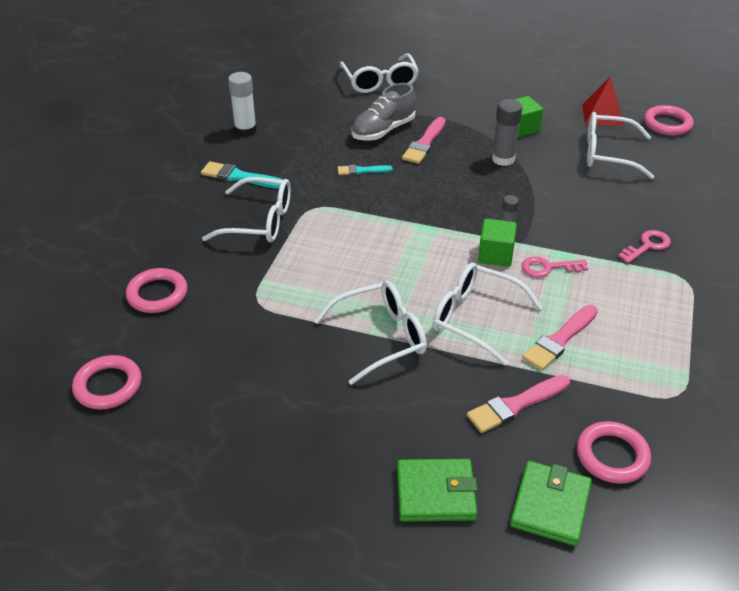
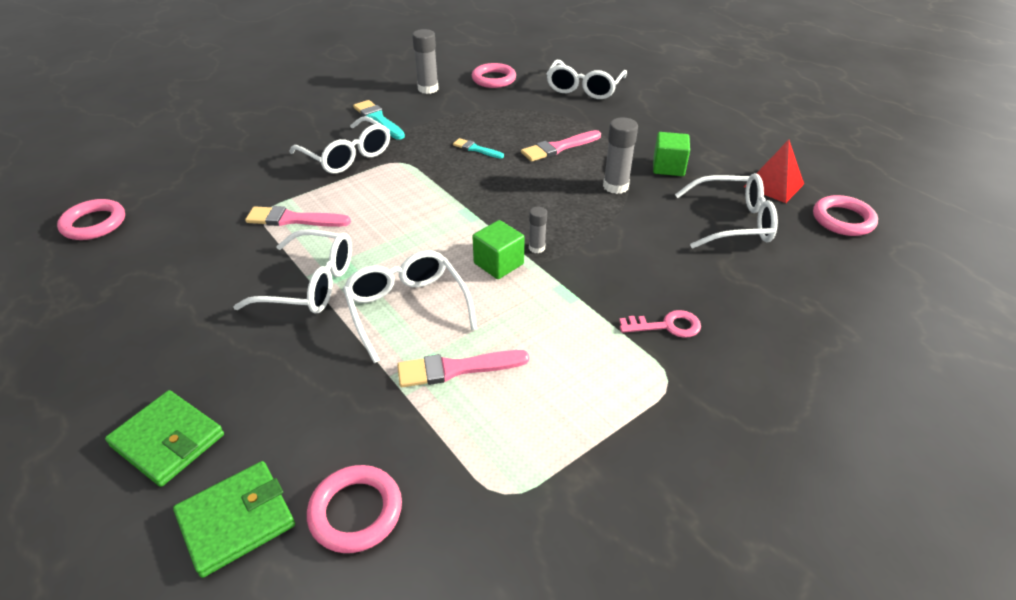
camera: 35 degrees right, 0 degrees up
pink ring [126,268,188,313] -> pink ring moved to [472,63,516,88]
white glue stick [228,72,257,137] -> grey glue stick [412,29,438,94]
grey shoe [351,83,416,141] -> none
pink brush [467,375,570,433] -> pink brush moved to [245,206,351,227]
pink key [522,256,588,278] -> none
white glasses [587,112,654,179] -> white glasses turned 135 degrees clockwise [675,173,778,249]

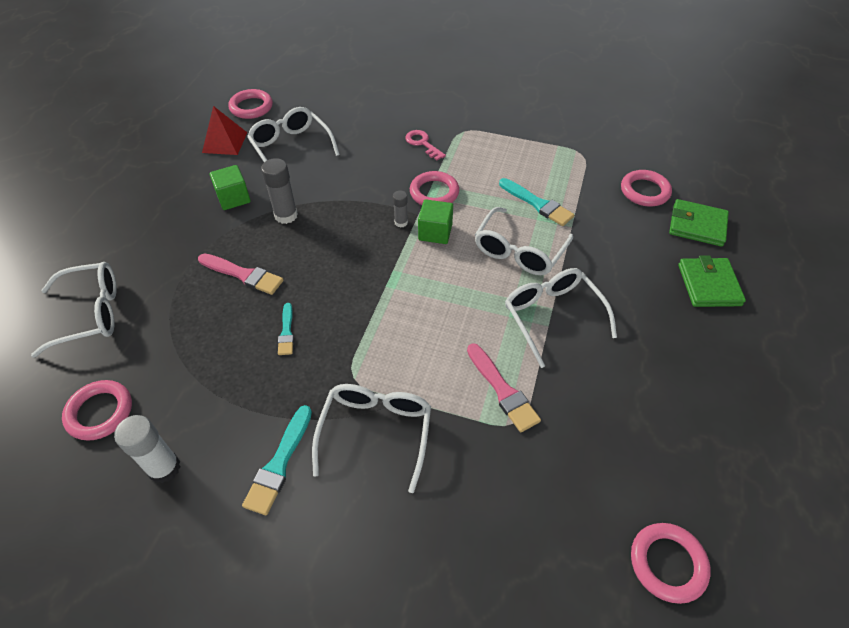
camera: 125 degrees left, 10 degrees up
pink brush [397,350,529,387] -> turquoise brush [499,178,574,226]
grey glue stick [412,29,438,94] -> white glue stick [114,415,181,483]
none -> pink ring [410,171,459,205]

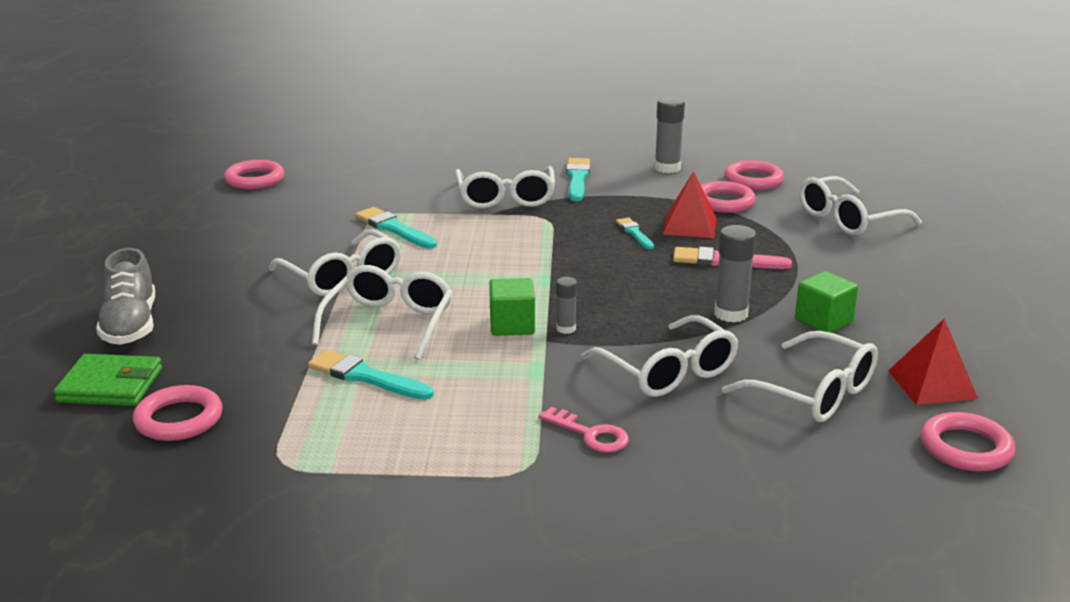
camera: 165 degrees right, 25 degrees down
white glue stick [114,415,181,483] -> grey glue stick [654,96,685,173]
pink ring [410,171,459,205] -> pink ring moved to [701,181,756,213]
pink brush [467,343,541,432] -> turquoise brush [355,207,437,249]
green wallet [678,255,746,307] -> grey shoe [96,248,155,345]
none -> white glasses [581,315,738,397]
none -> red pyramid [663,171,716,238]

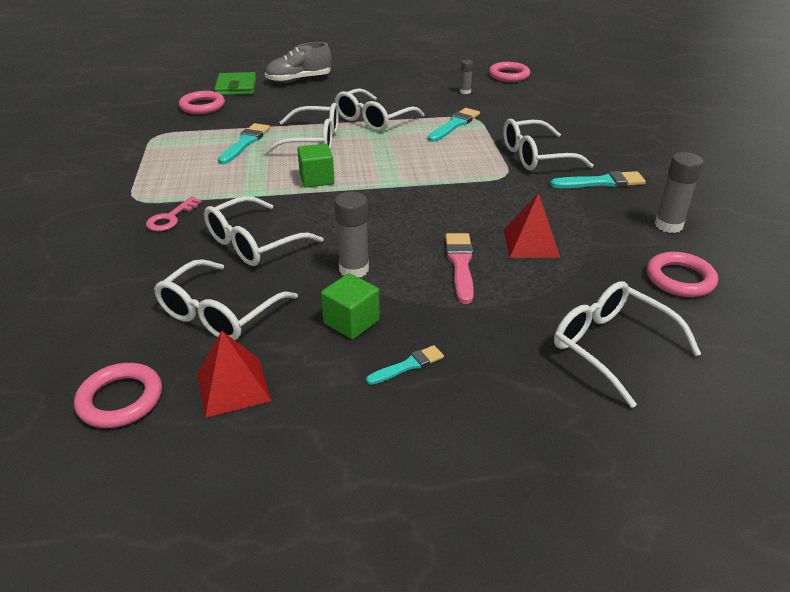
camera: 80 degrees right, 10 degrees up
grey glue stick [556,277,577,334] -> grey glue stick moved to [460,60,473,94]
turquoise brush [616,218,654,249] -> turquoise brush moved to [366,345,444,385]
pink ring [701,181,756,213] -> none

